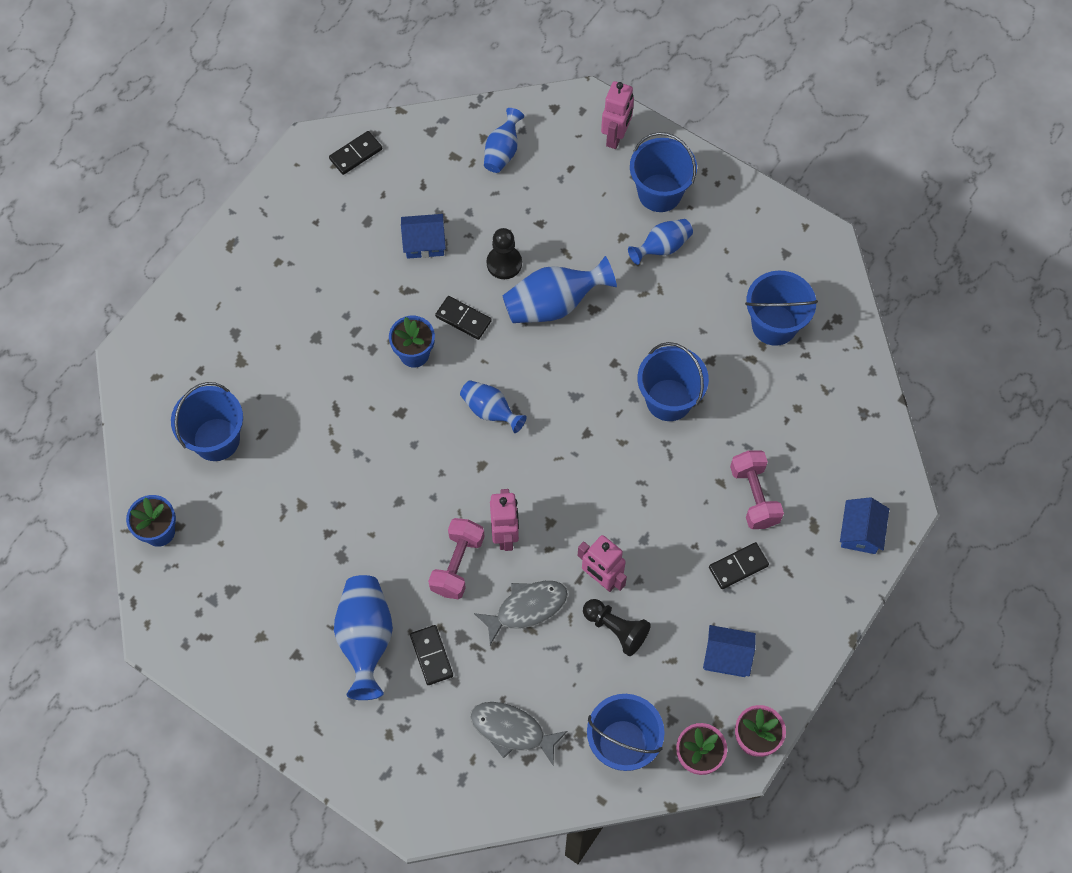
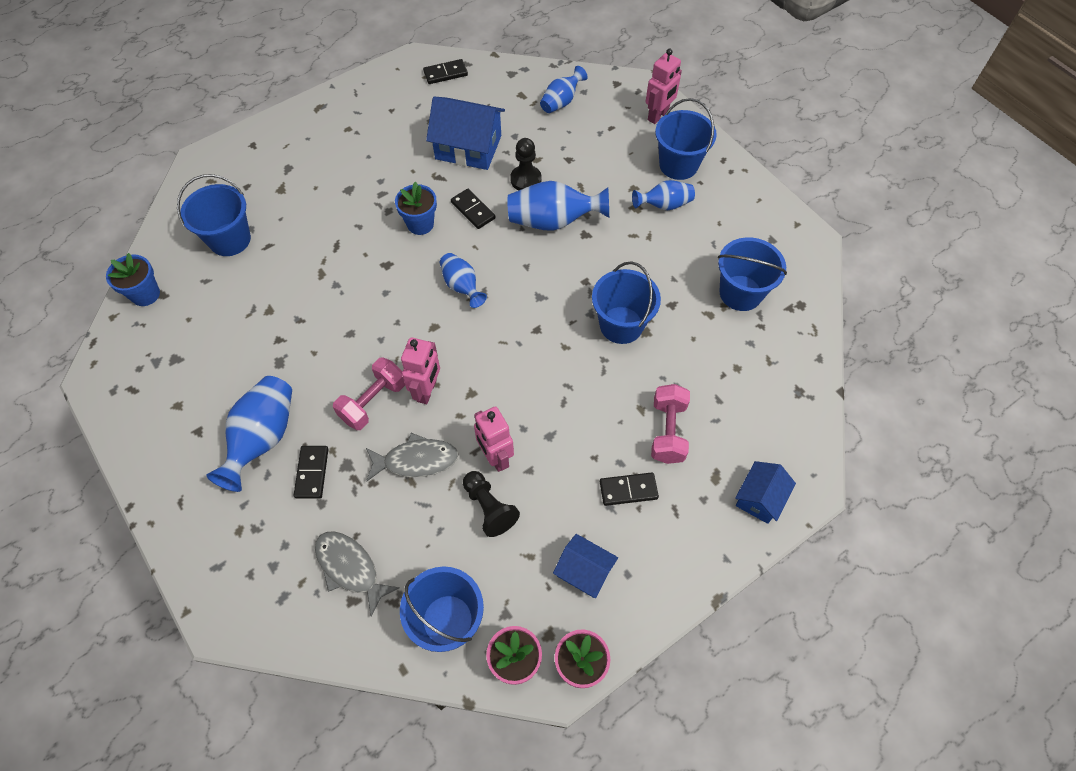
camera: 20 degrees right, 5 degrees down
blue house [401,214,446,259] -> blue house [426,97,505,170], size x1.72

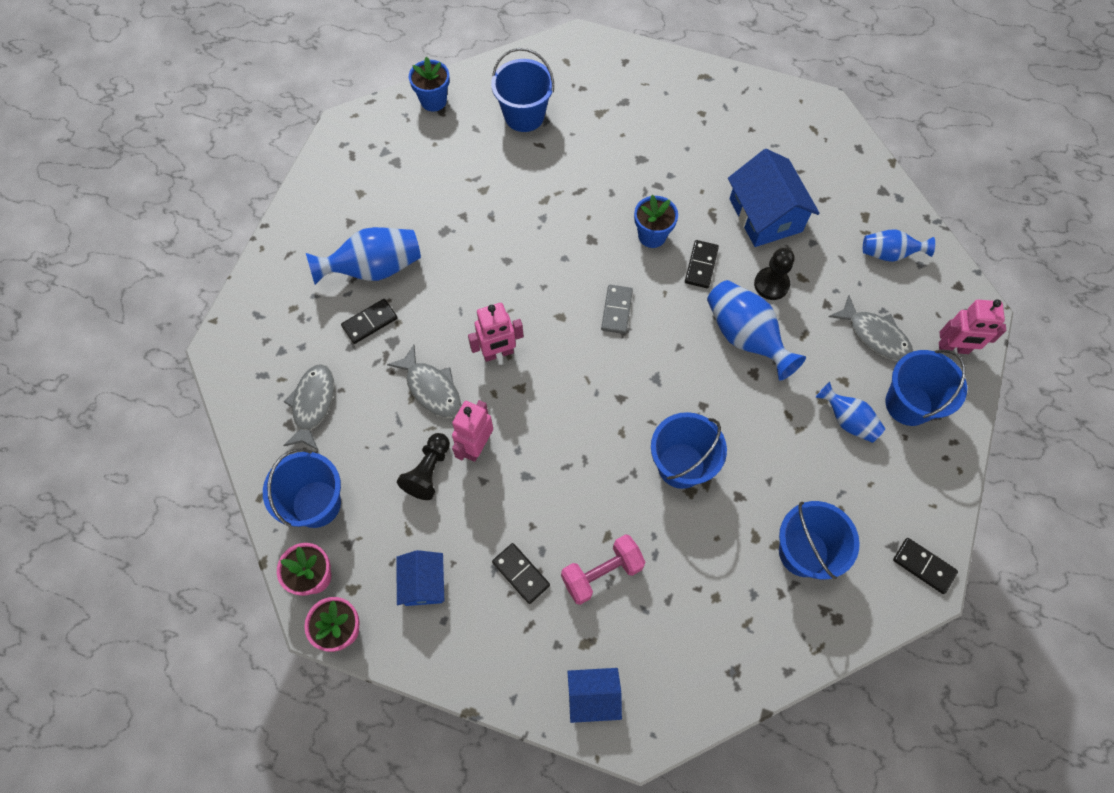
camera: 55 degrees right, 5 degrees up
pink dumbbell [333,358,405,430] -> none
black domino [423,59,468,84] -> black domino moved to [893,538,958,594]
blue vase [440,253,487,308] -> grey domino [601,285,633,334]
none -> grey fish [829,295,913,362]

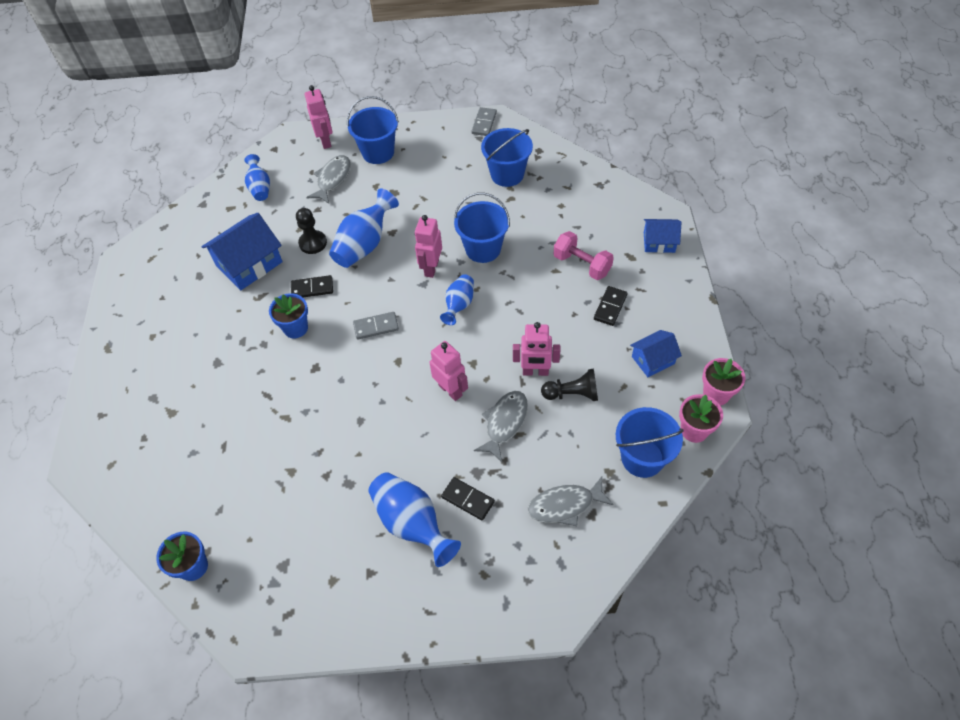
camera: 110 degrees left, 10 degrees down
blue bucket [491,48,554,132] -> none
blue house [567,668,622,723] -> blue house turned 60 degrees counterclockwise [644,219,681,253]
blue vase [815,381,886,443] -> blue vase moved to [440,274,474,325]
black domino [893,538,958,594] -> grey domino [471,107,497,136]
none -> pink robot [415,215,442,278]

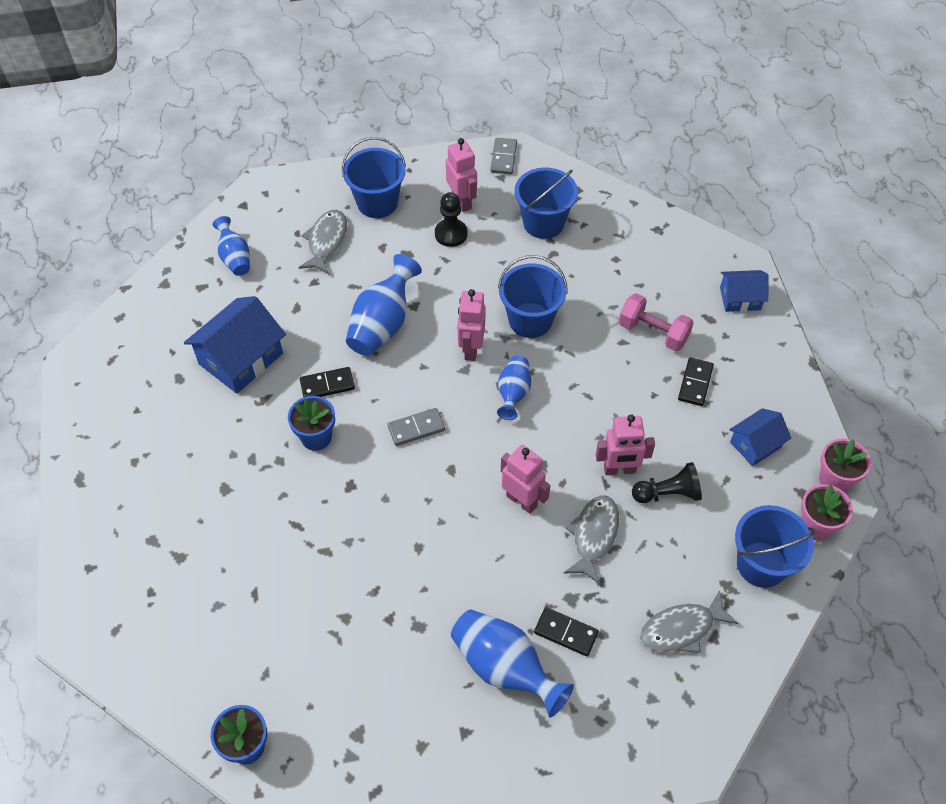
camera: 10 degrees left, 0 degrees up
black pawn [296,208,327,254] -> black pawn moved to [435,192,468,247]
pink robot [305,85,333,149] -> pink robot moved to [446,138,477,212]

